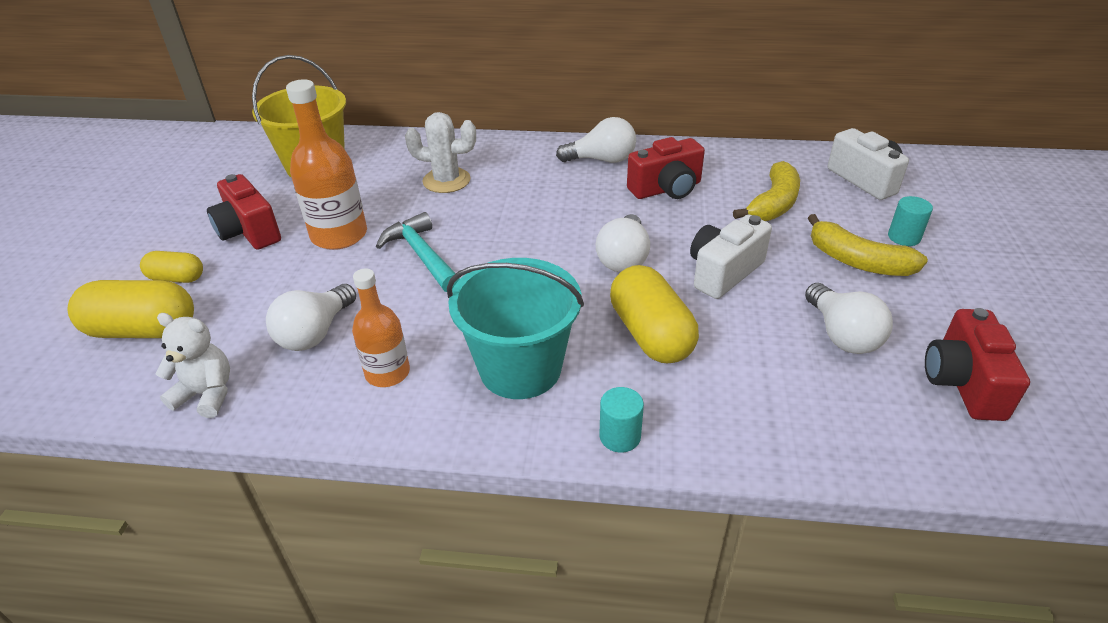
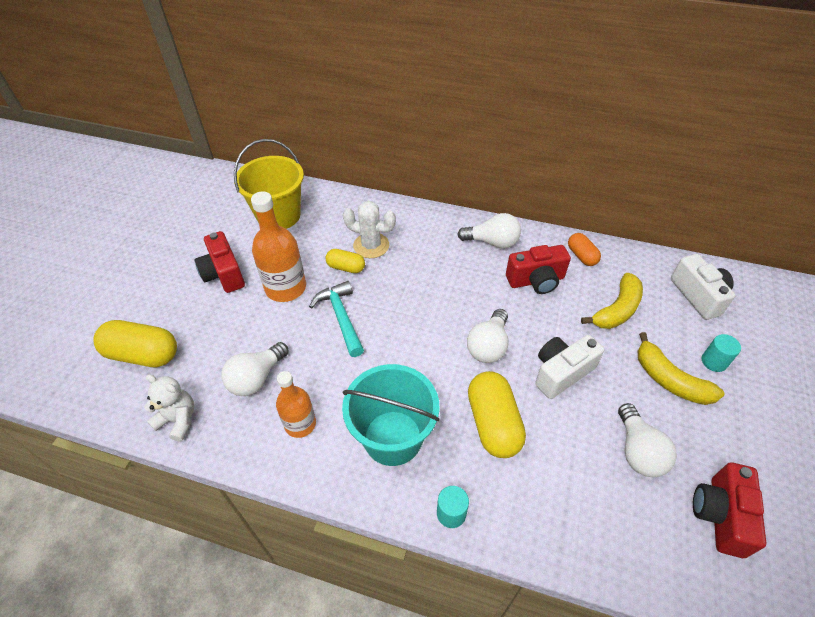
camera: 10 degrees right, 10 degrees up
yellow capsule [140,251,203,283] -> yellow capsule moved to [326,249,365,273]
none -> orange capsule [568,233,601,266]

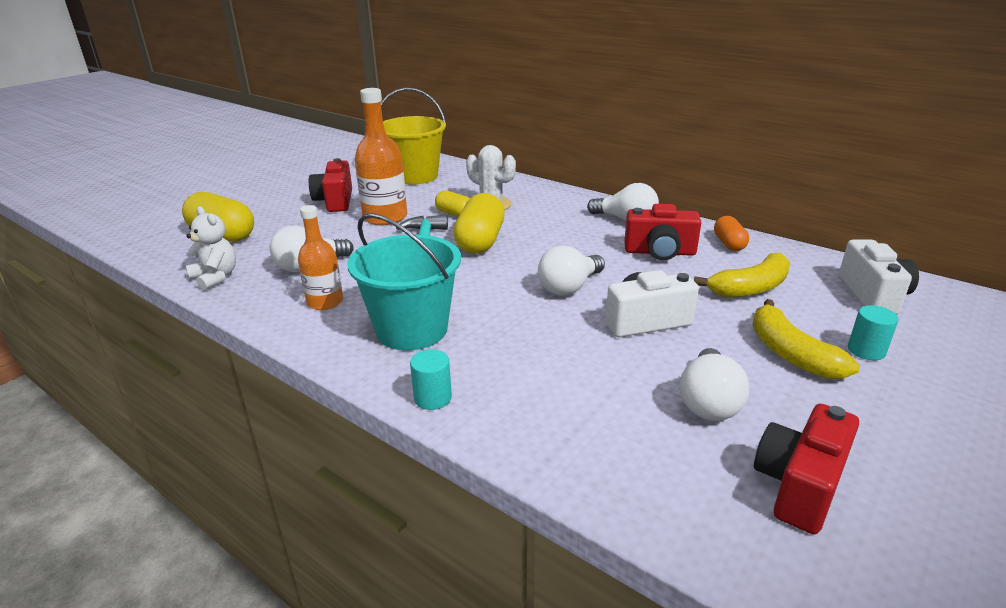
camera: 20 degrees right, 20 degrees down
yellow capsule [468,371,526,458] -> yellow capsule moved to [453,193,505,254]

